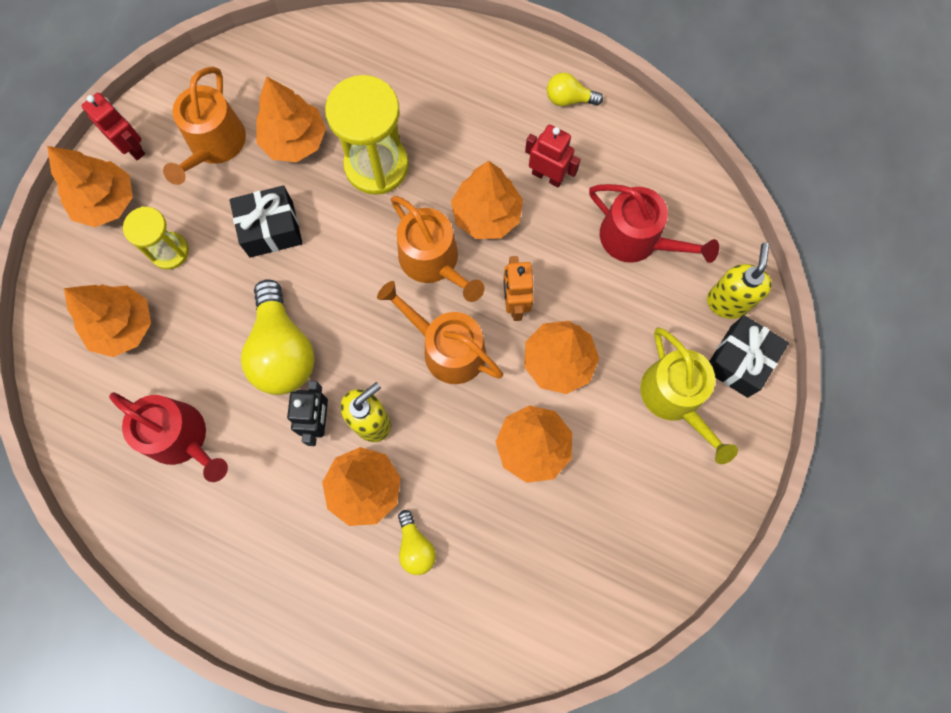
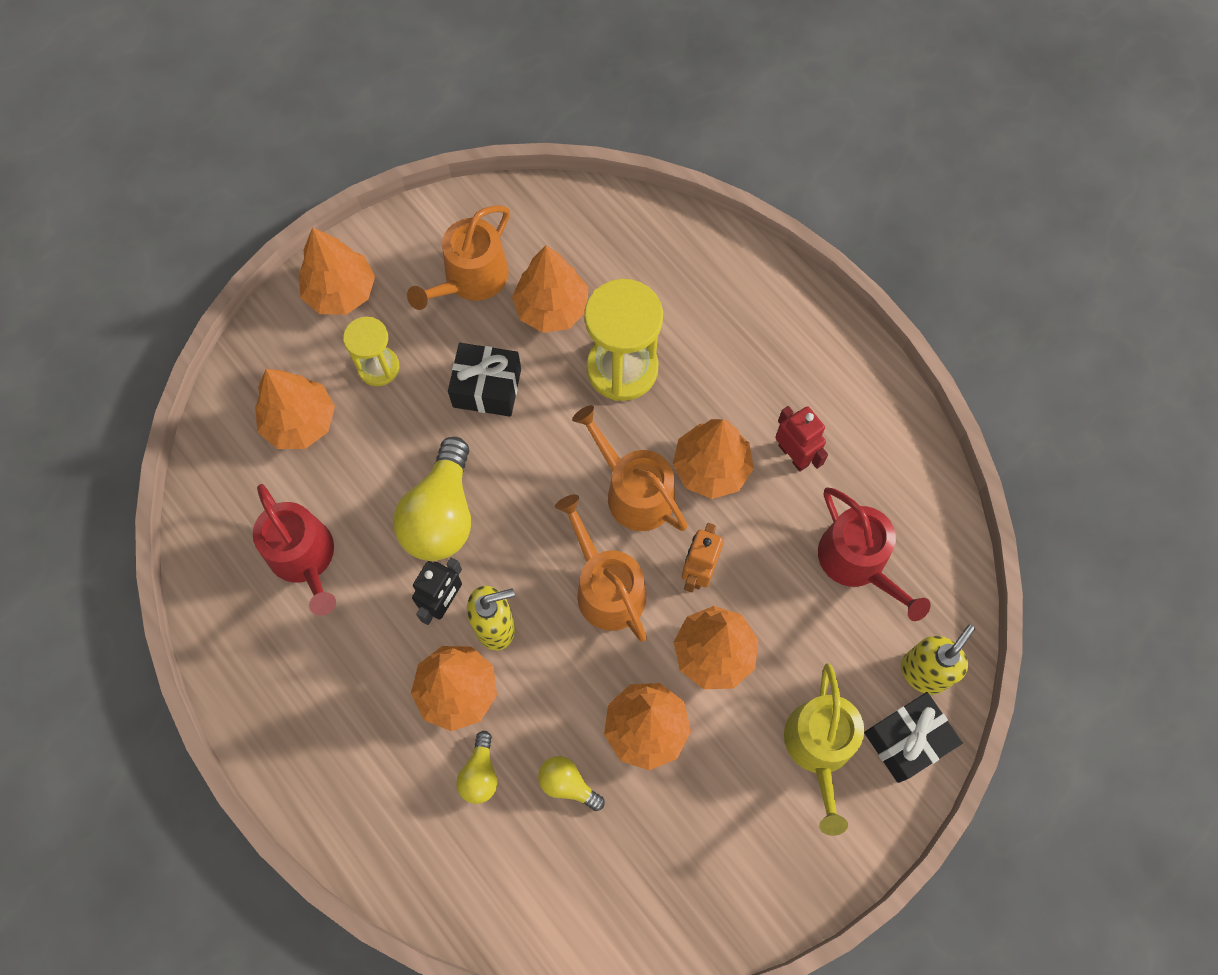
camera: 25 degrees right, 5 degrees down
red robot [82,93,145,160] -> none
orange watering can [391,196,484,302] -> orange watering can turned 150 degrees clockwise [572,405,687,531]
yellow light bulb [547,73,603,106] -> yellow light bulb moved to [538,756,605,811]

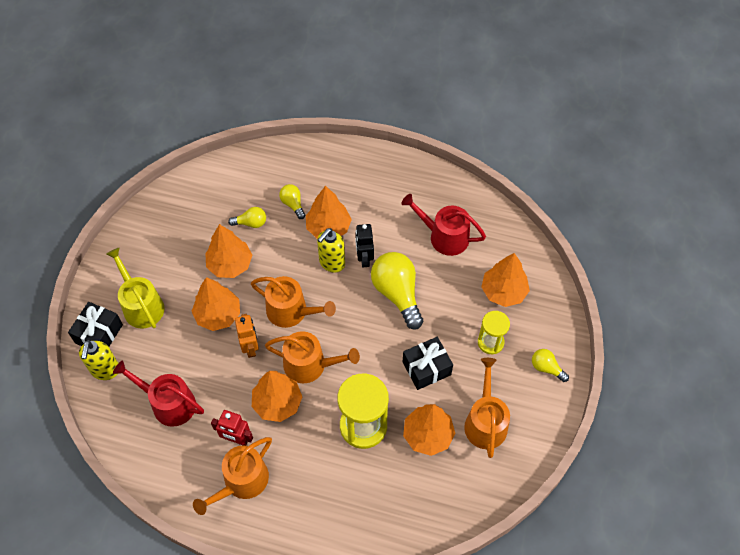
camera: 145 degrees right, 10 degrees down
orange tree [299,227,375,315] -> yellow light bulb [532,349,569,382]
none -> orange watering can [193,437,272,515]

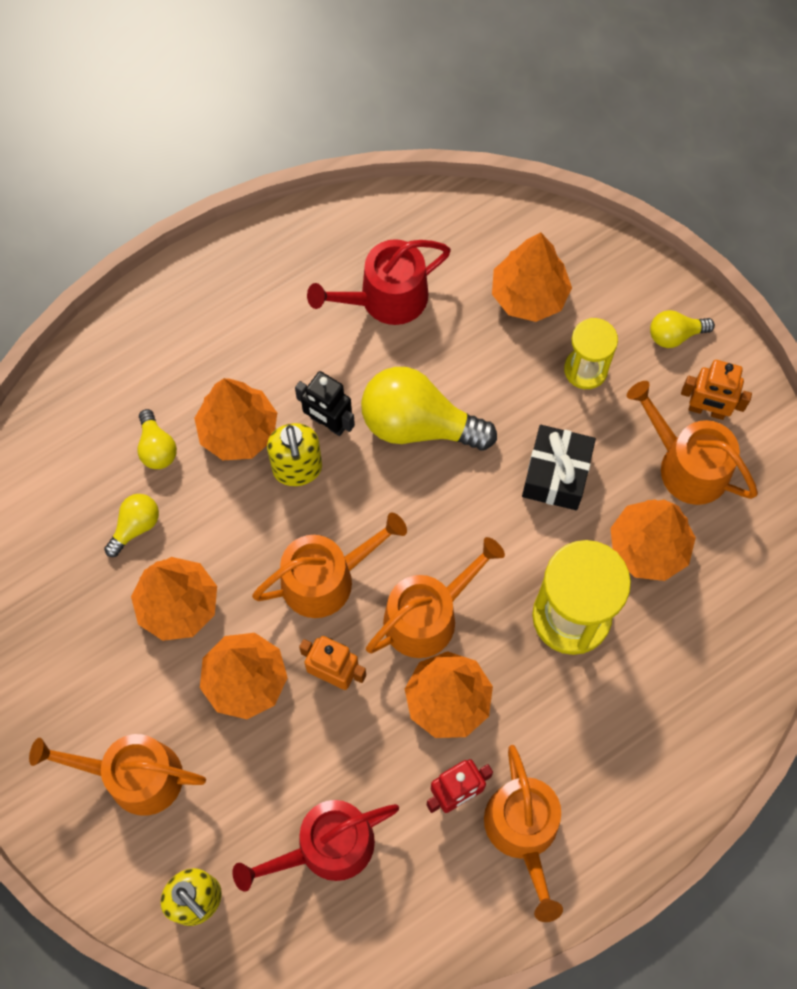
camera: 50 degrees left, 10 degrees up
black gift [68,302,123,347] -> none
yellow watering can [106,247,165,328] -> orange watering can [29,734,206,816]
yellow light bulb [279,184,306,219] -> yellow light bulb turned 120 degrees counterclockwise [138,409,177,469]
none -> orange robot [681,360,752,420]

